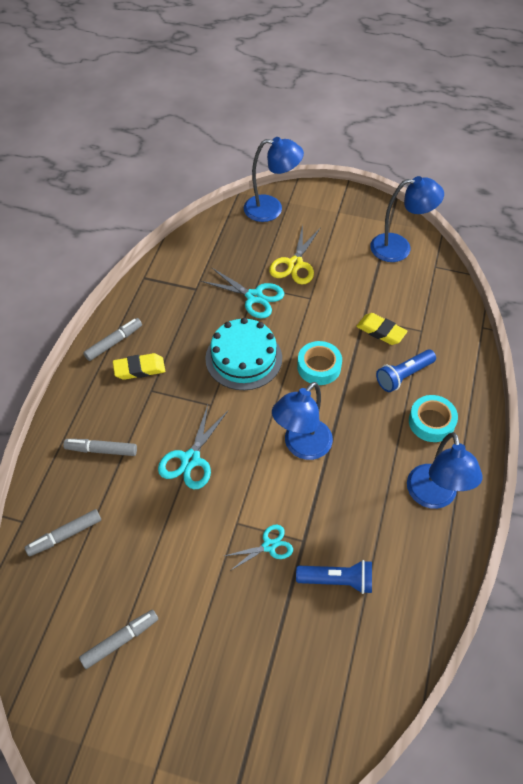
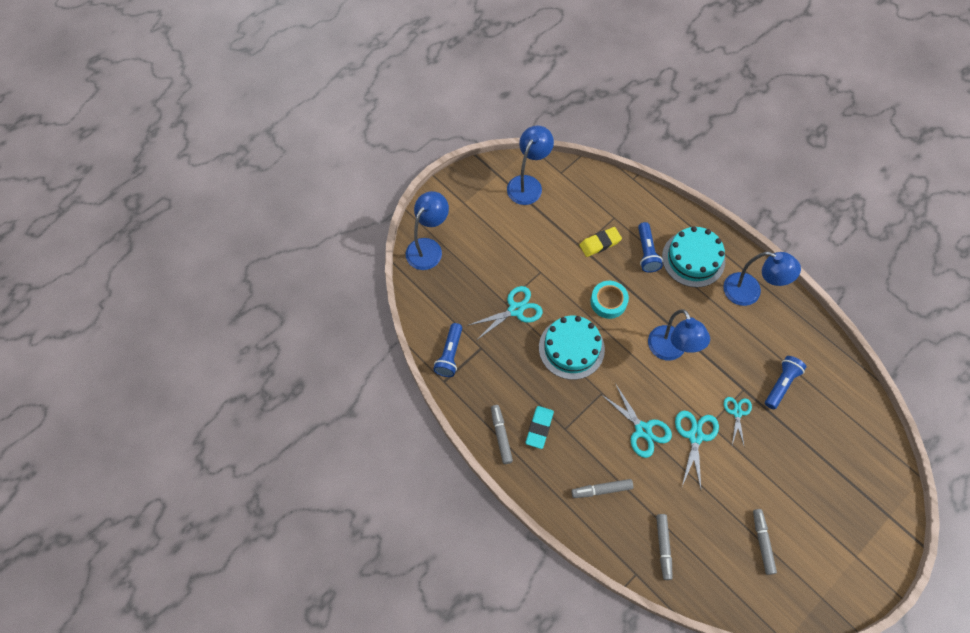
camera: 60 degrees left, 10 degrees up
grey marker [63,439,137,456] -> grey marker turned 45 degrees clockwise [571,479,633,498]
yellow eraser [113,353,165,380] -> turquoise eraser [526,406,554,449]
yellow scissors [269,225,320,284] -> none
turquoise tape [409,395,458,442] -> turquoise cake [662,226,725,287]
none -> blue flashlight [433,323,462,377]
none -> turquoise scissors [675,411,719,489]

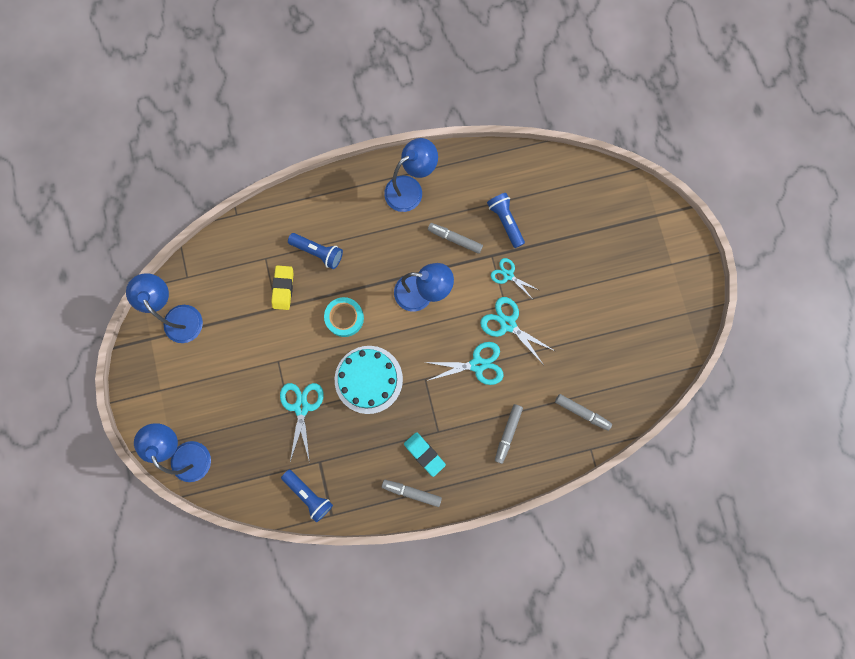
camera: 60 degrees left, 15 degrees up
turquoise cake [662,226,725,287] -> none
grey marker [753,509,777,575] -> grey marker moved to [428,223,483,254]

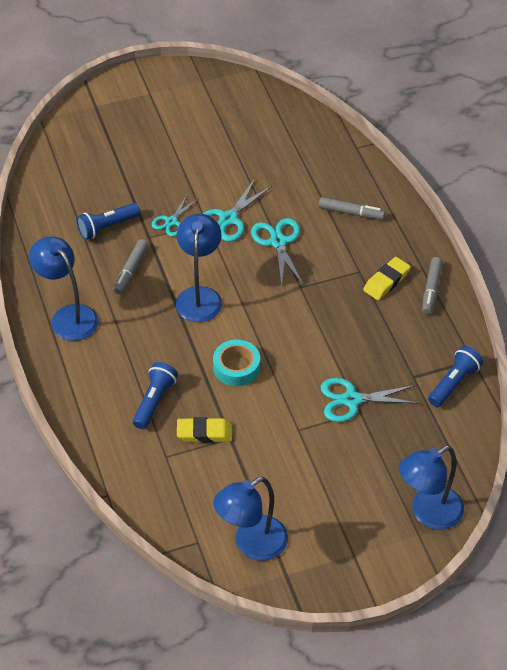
camera: 95 degrees left, 30 degrees down
turquoise cake [335,346,403,414] -> none
turquoise eraser [404,432,446,477] -> yellow eraser [363,257,411,300]
grey marker [555,394,612,431] -> none

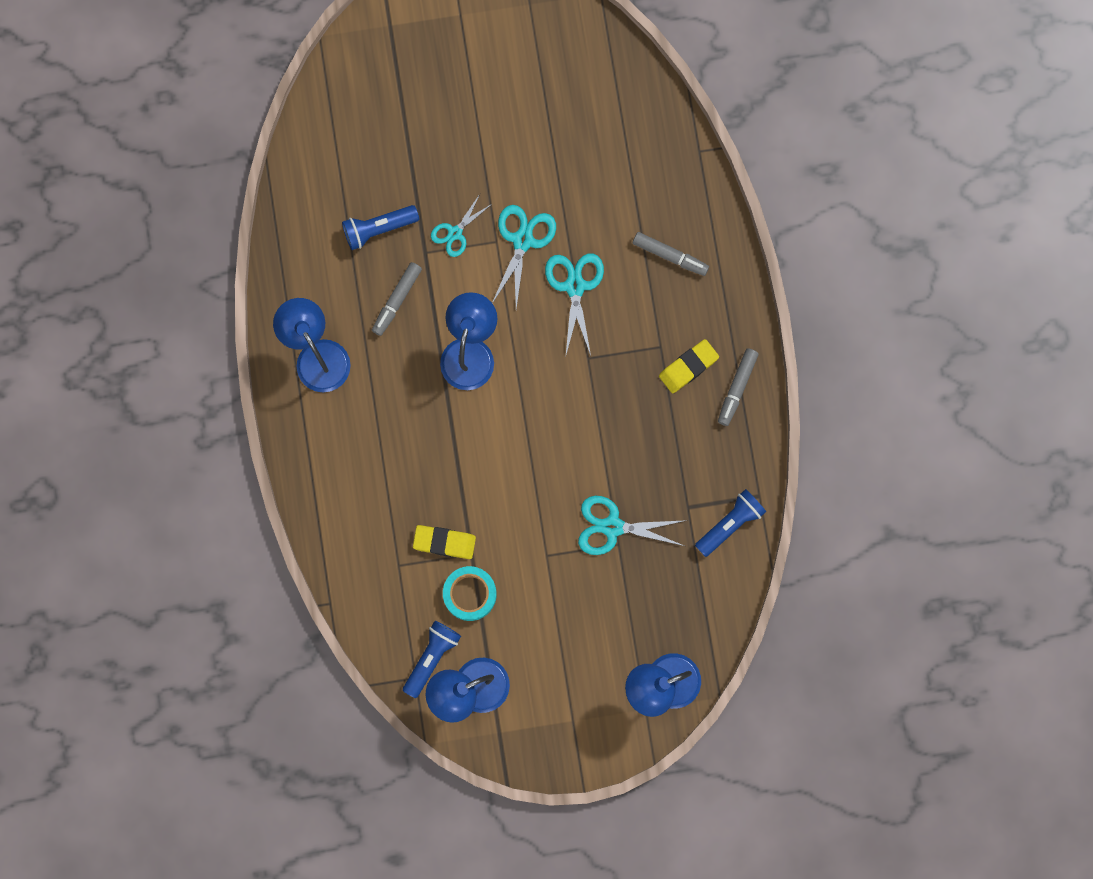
camera: 10 degrees right, 30 degrees up
blue flashlight [133,362,178,429] -> blue flashlight moved to [403,621,461,698]
turquoise scissors [203,179,272,242] -> turquoise scissors turned 150 degrees clockwise [492,205,556,309]
turquoise tape [213,340,260,386] -> turquoise tape moved to [443,566,497,621]

